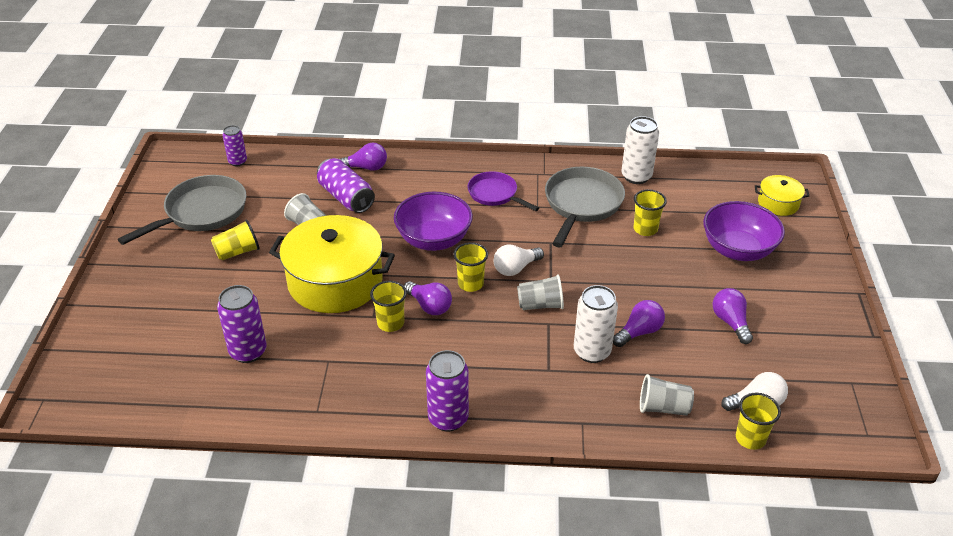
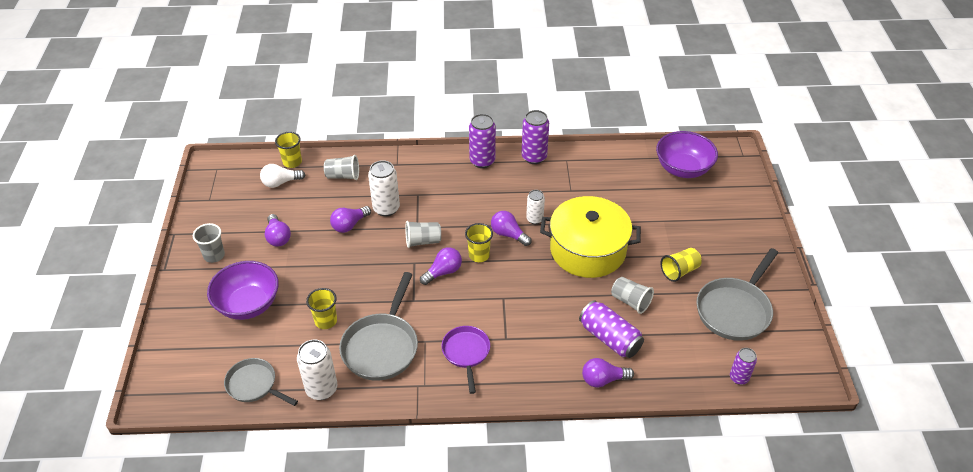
camera: 175 degrees right, 5 degrees up
purple can [217,285,267,363] -> purple can moved to [521,110,549,164]
yellow cup [370,281,407,332] -> white can [526,190,545,224]
purple bowl [394,192,473,251] -> purple bowl moved to [656,131,718,178]
purple pan [468,171,539,211] -> purple pan turned 135 degrees counterclockwise [441,326,490,394]
white light bulb [494,244,544,276] -> purple light bulb [420,247,462,285]
yellow pot [755,175,809,216] -> none
none -> grey cup [193,223,225,263]
none -> grey pan [224,358,298,406]

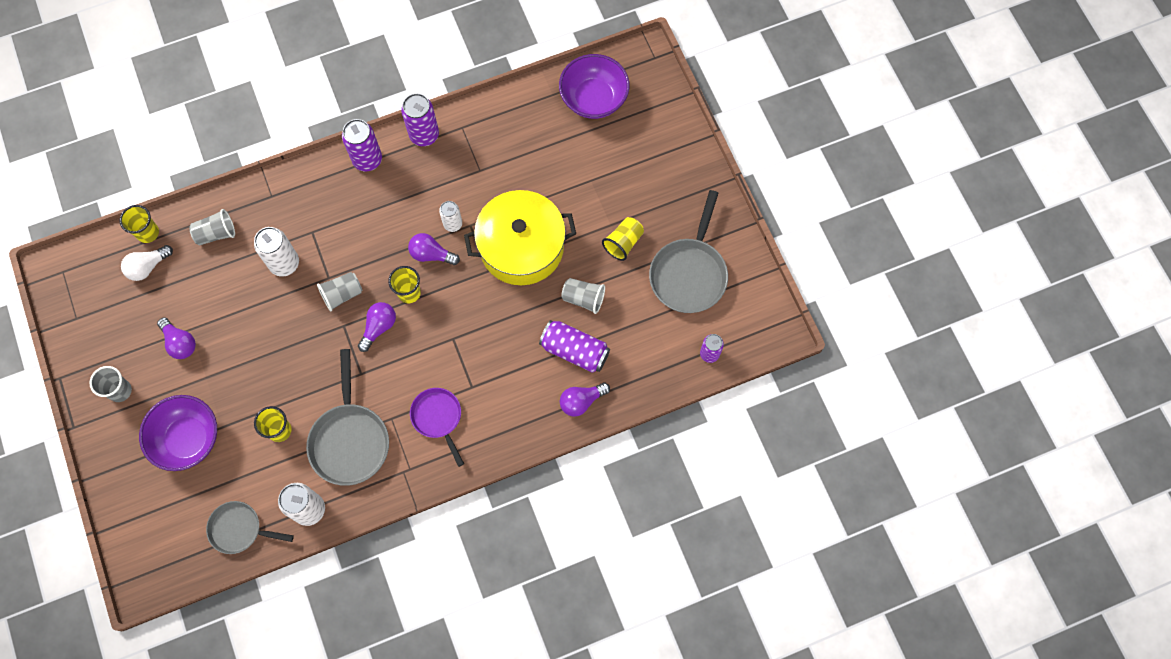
camera: 20 degrees left, 25 degrees up
purple light bulb [330,206,371,233] -> none

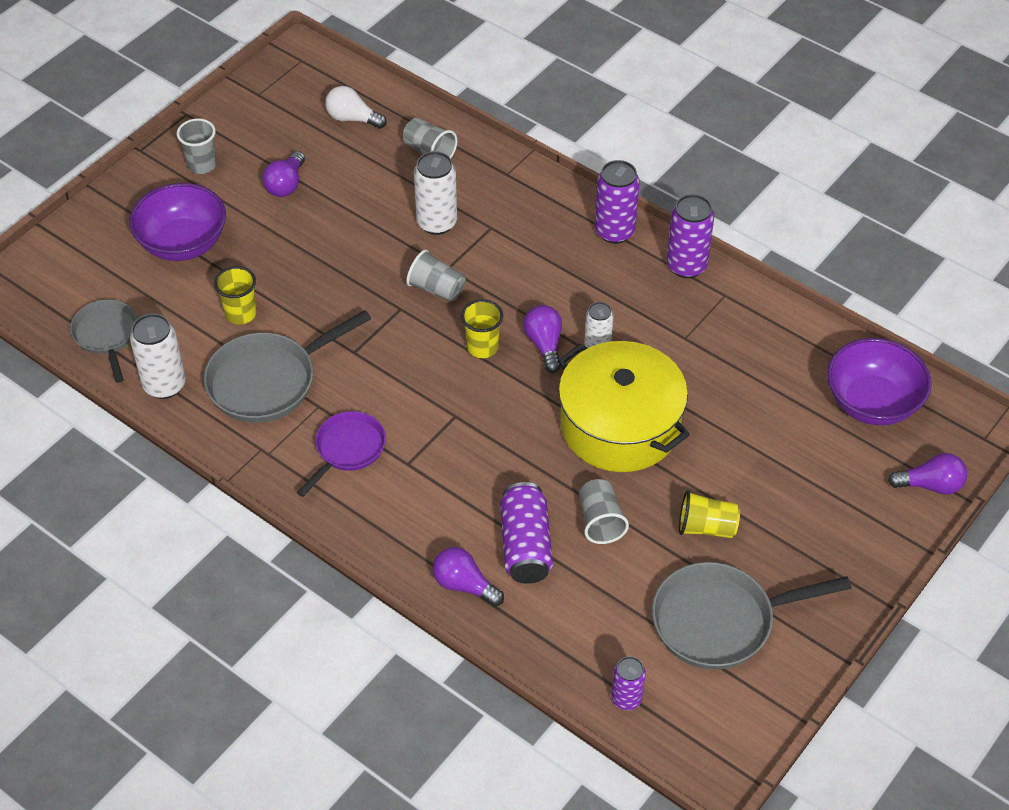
camera: 60 degrees right, 20 degrees down
yellow cup [119,205,159,243] -> none
purple light bulb [358,302,396,352] -> purple light bulb moved to [888,453,967,495]

